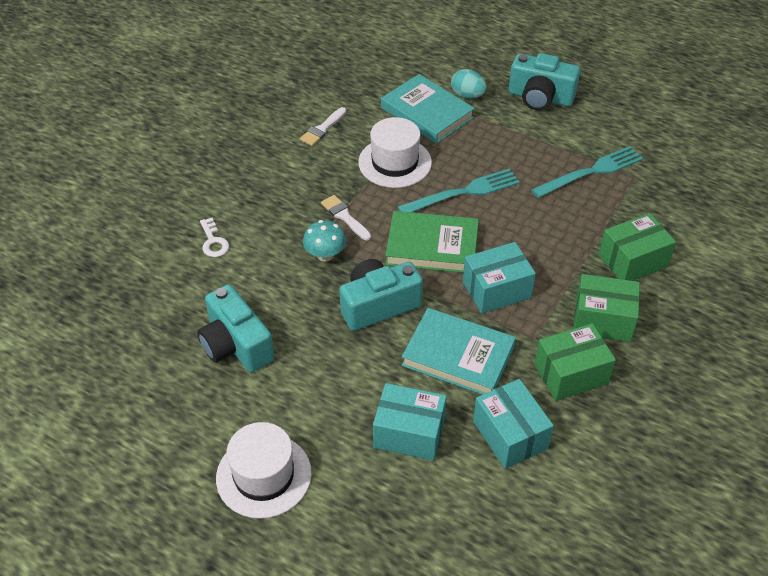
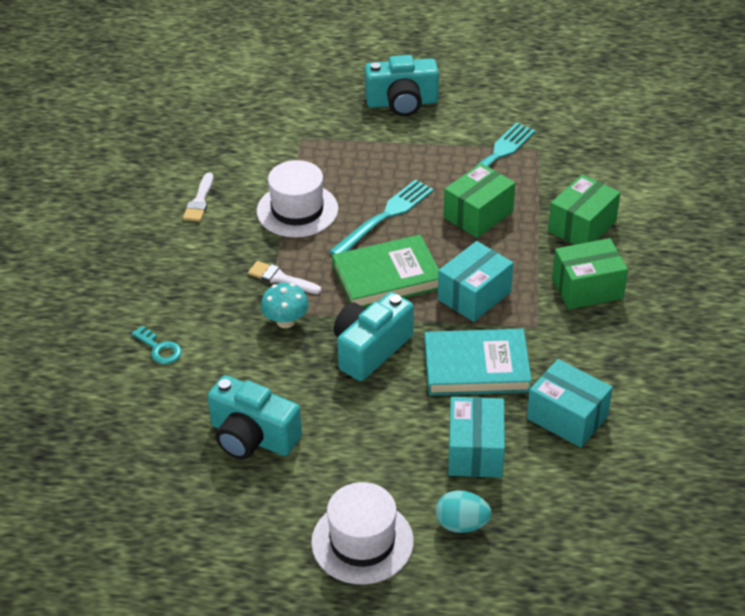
camera: 25 degrees left, 5 degrees down
white key [200,218,229,257] -> turquoise key [131,326,182,364]
turquoise box [373,383,447,461] -> turquoise box turned 75 degrees counterclockwise [448,397,505,478]
turquoise book [381,74,475,144] -> none
turquoise egg [451,69,487,99] -> turquoise egg moved to [436,490,491,533]
green box [534,323,616,401] -> green box moved to [444,163,515,238]

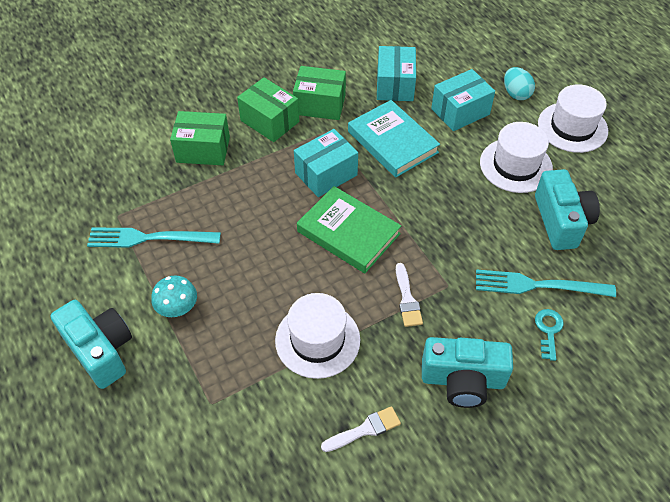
camera: 125 degrees left, 10 degrees up
turquoise mushroom [261,283,309,328] -> turquoise mushroom moved to [151,276,197,317]
turquoise fork [329,179,434,255] -> turquoise fork moved to [476,269,616,297]
turquoise camera [334,292,414,381] -> turquoise camera moved to [422,337,513,408]
turquoise box [438,241,513,322] -> turquoise box turned 45 degrees counterclockwise [294,129,358,197]
green box [444,163,515,238] -> green box moved to [293,66,346,120]
none -> white hat [480,122,553,193]

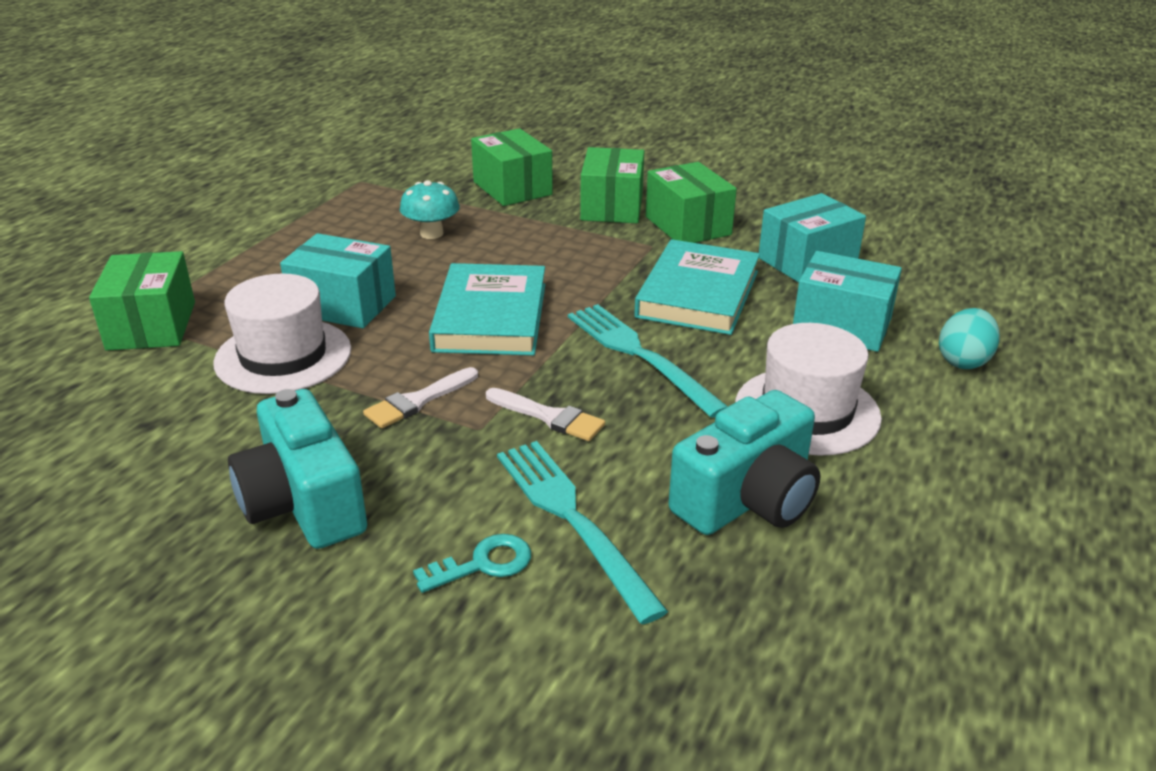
camera: 55 degrees right, 20 degrees down
turquoise camera [51,300,132,389] -> none
turquoise fork [87,227,221,248] -> turquoise fork moved to [568,304,728,418]
turquoise mushroom [151,276,197,317] -> turquoise mushroom moved to [400,180,460,239]
turquoise box [294,129,358,197] -> turquoise box moved to [280,233,396,328]
green book [297,186,401,273] -> turquoise book [429,263,545,356]
white brush [321,406,401,452] -> white brush moved to [486,388,605,441]
white hat [538,84,608,153] -> none
none -> green box [89,251,195,351]

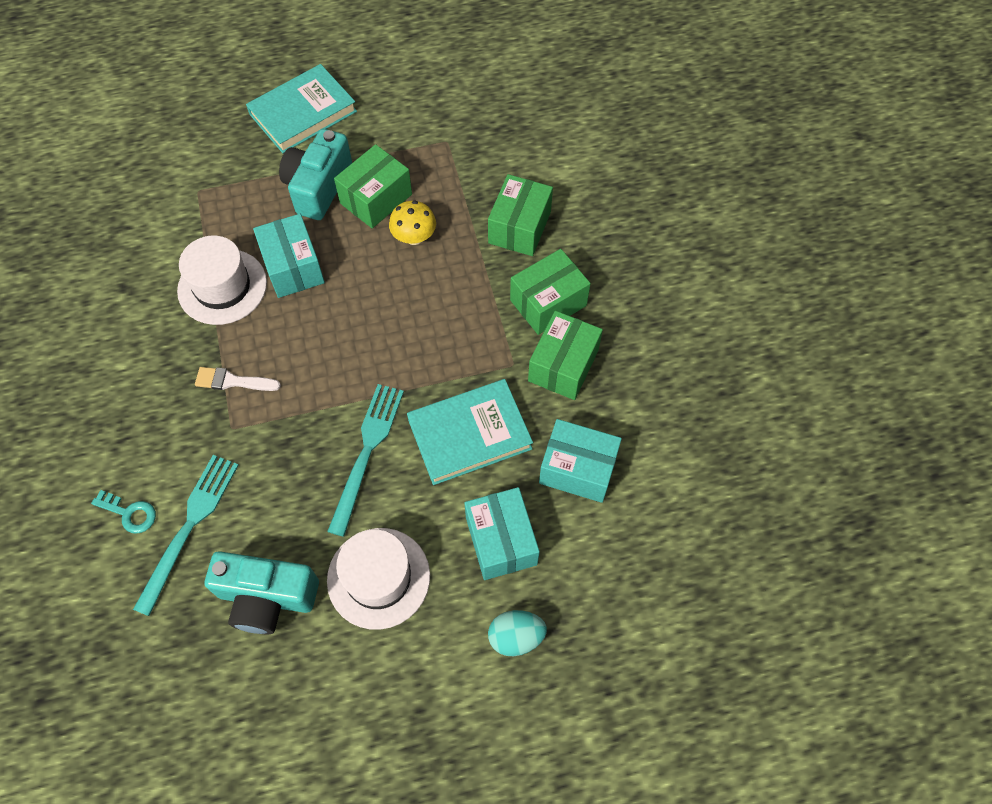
camera: 50 degrees right, 30 degrees up
green box [89,251,195,351] -> green box moved to [334,144,412,228]
turquoise camera [228,389,367,549] -> turquoise camera moved to [279,129,352,220]
turquoise mushroom [400,180,460,239] -> yellow mushroom [389,200,436,245]
turquoise book [429,263,545,356] -> turquoise book moved to [246,64,357,153]
white brush [486,388,605,441] -> none

